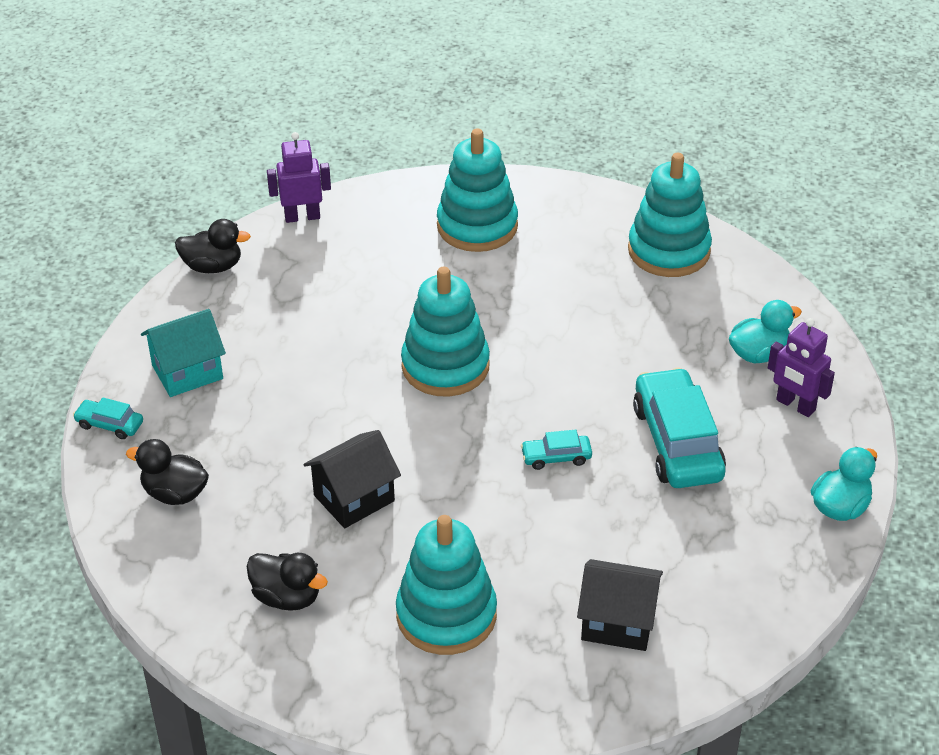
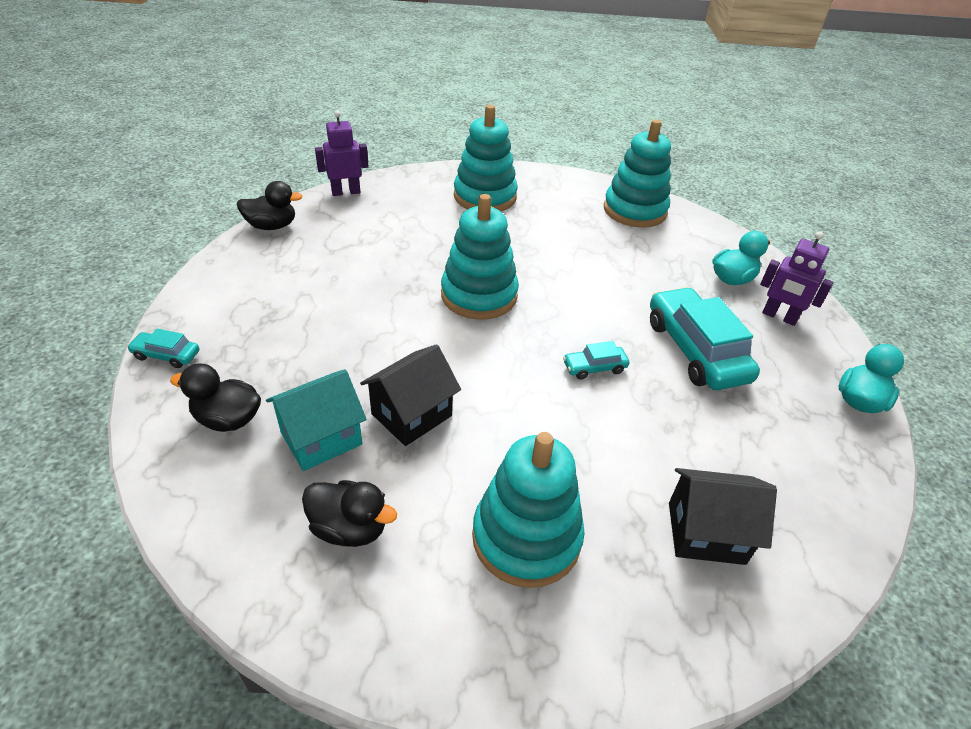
camera: 10 degrees left, 0 degrees up
turquoise house [141,309,226,397] -> turquoise house moved to [266,369,367,471]

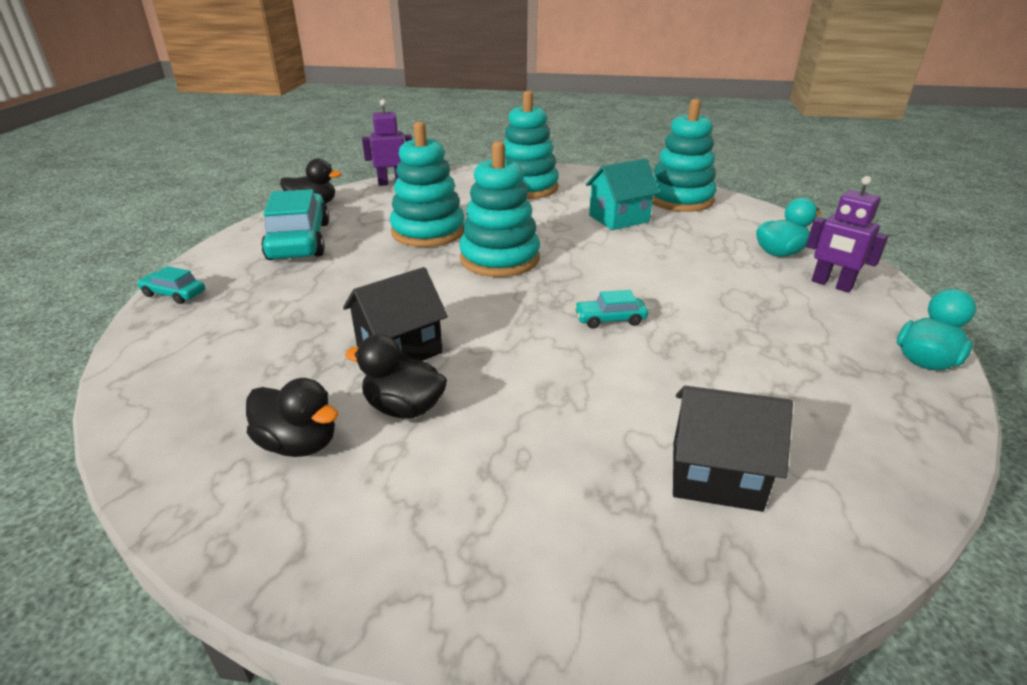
camera: 10 degrees right, 10 degrees down
black duck [170,363,261,432] -> black duck moved to [345,334,447,418]
turquoise house [266,369,367,471] -> turquoise house moved to [586,159,660,230]
turquoise stacking toy [472,432,585,588] -> turquoise stacking toy moved to [390,122,464,247]
turquoise car [650,287,760,390] -> turquoise car moved to [261,189,329,260]

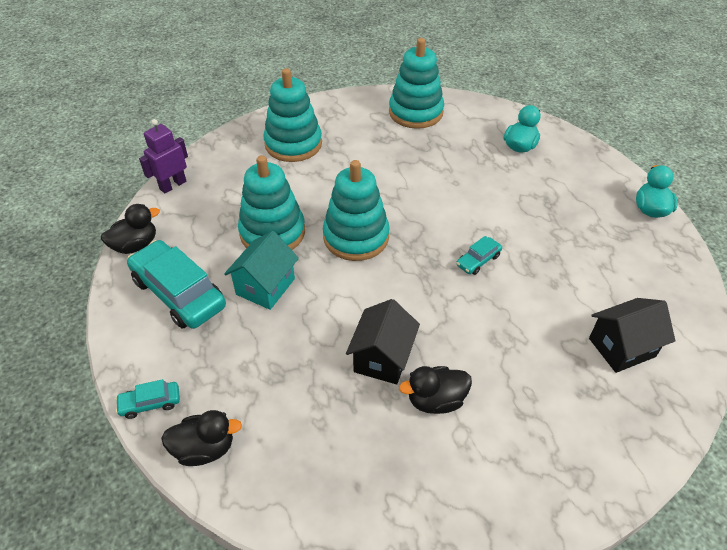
camera: 35 degrees left, 15 degrees up
black duck [246,378,339,457] -> black duck moved to [161,410,242,466]
turquoise house [586,159,660,230] -> turquoise house moved to [224,231,299,310]
purple robot [806,176,889,293] -> none

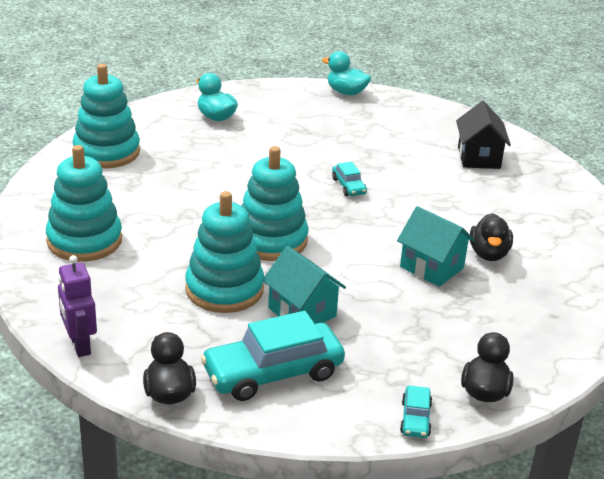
camera: 70 degrees left, 15 degrees down
black house [346,299,420,384] -> turquoise house [397,206,474,287]

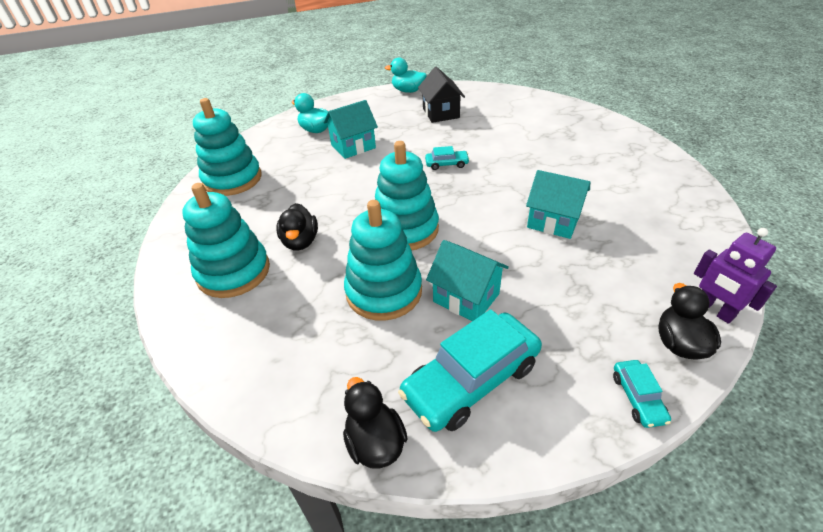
camera: 10 degrees left, 10 degrees up
purple robot [58,255,97,357] -> purple robot moved to [694,228,777,324]
turquoise car [332,162,367,196] -> turquoise car turned 60 degrees counterclockwise [425,146,470,170]
black house [456,101,511,169] -> black house moved to [418,67,465,123]
black duck [470,213,513,261] -> black duck moved to [276,203,318,251]
none -> turquoise house [324,100,378,159]

